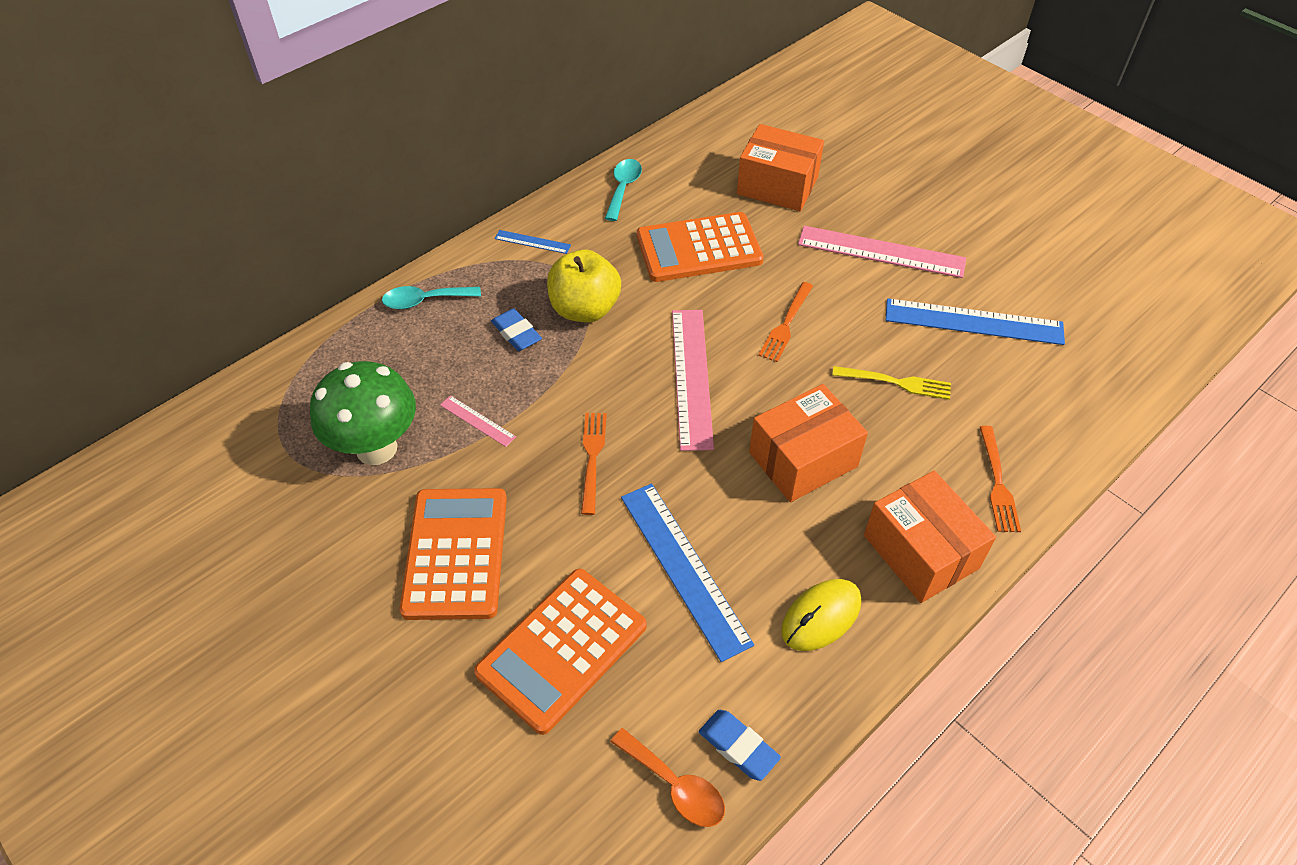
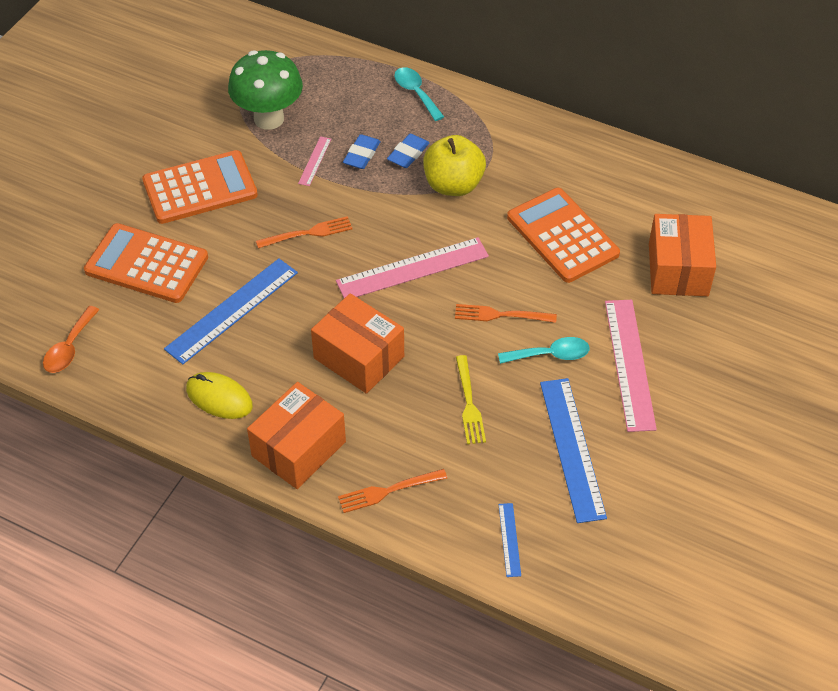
camera: 70 degrees right, 0 degrees up
blue ruler [495,230,571,254] -> blue ruler moved to [499,503,521,577]
turquoise spoon [605,159,642,221] -> turquoise spoon moved to [498,337,590,364]
blue eraser [699,710,781,781] -> blue eraser moved to [343,134,381,169]

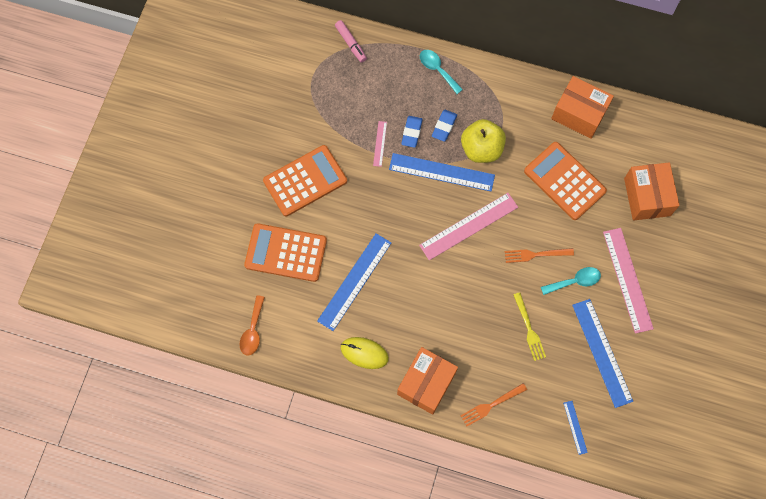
camera: 10 degrees left, 20 degrees up
green mushroom [228,50,303,130] -> none
orange fork [256,216,352,248] -> none
orange box [311,293,404,394] -> orange box moved to [551,76,614,139]
none -> pink marker [335,20,367,63]
none -> blue ruler [389,153,495,191]

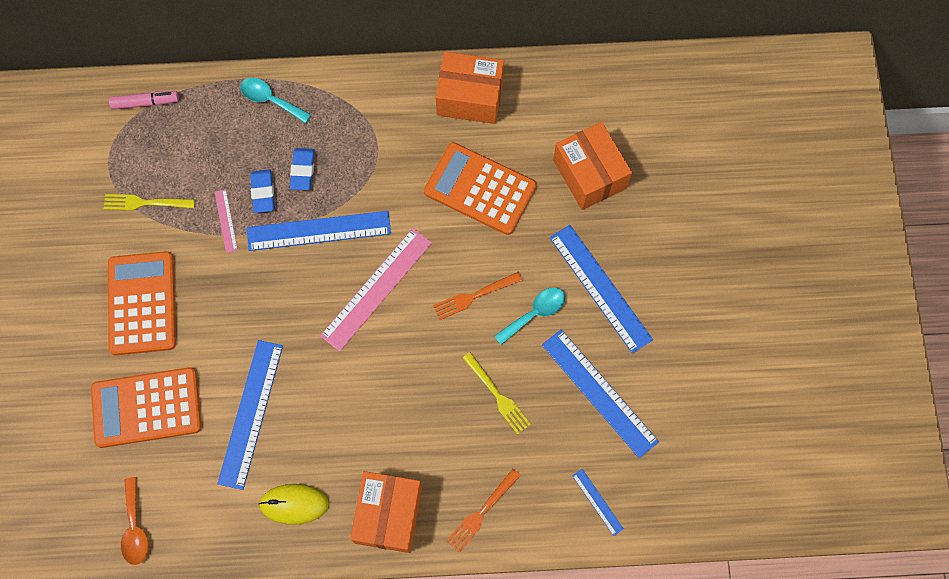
camera: 20 degrees left, 0 degrees up
orange calculator [263,145,347,217] -> orange calculator turned 45 degrees counterclockwise [108,251,176,355]
pink marker [335,20,367,63] -> pink marker turned 45 degrees counterclockwise [109,91,179,110]
yellow apple [461,119,506,163] -> none
pink ruler [603,228,654,334] -> blue ruler [550,225,653,354]
none -> yellow fork [104,194,195,210]

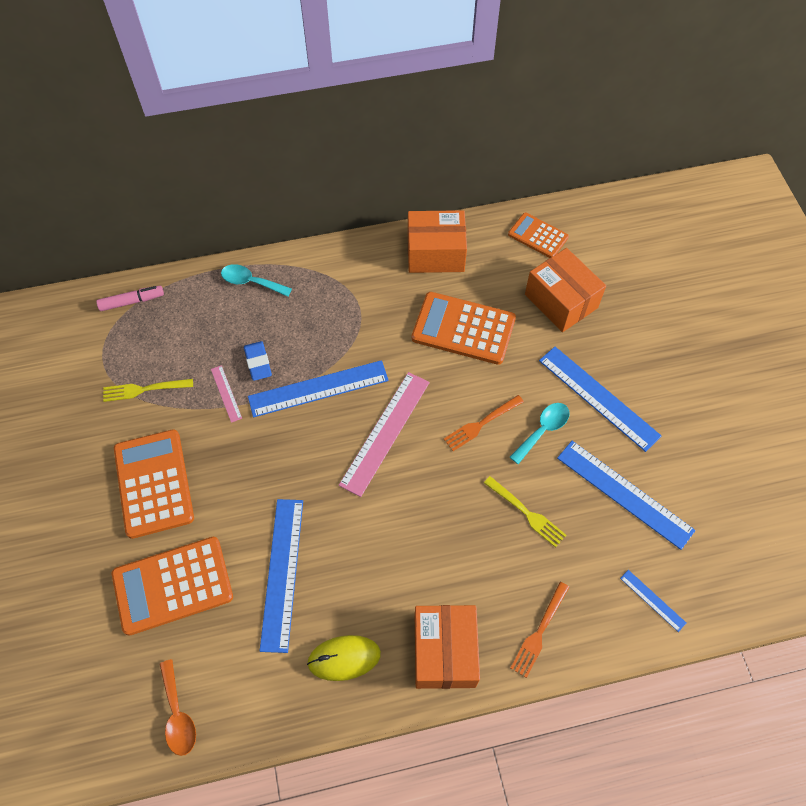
camera: 10 degrees left, 10 degrees down
blue eraser [290,148,315,190] -> none
none -> orange calculator [508,213,569,258]

